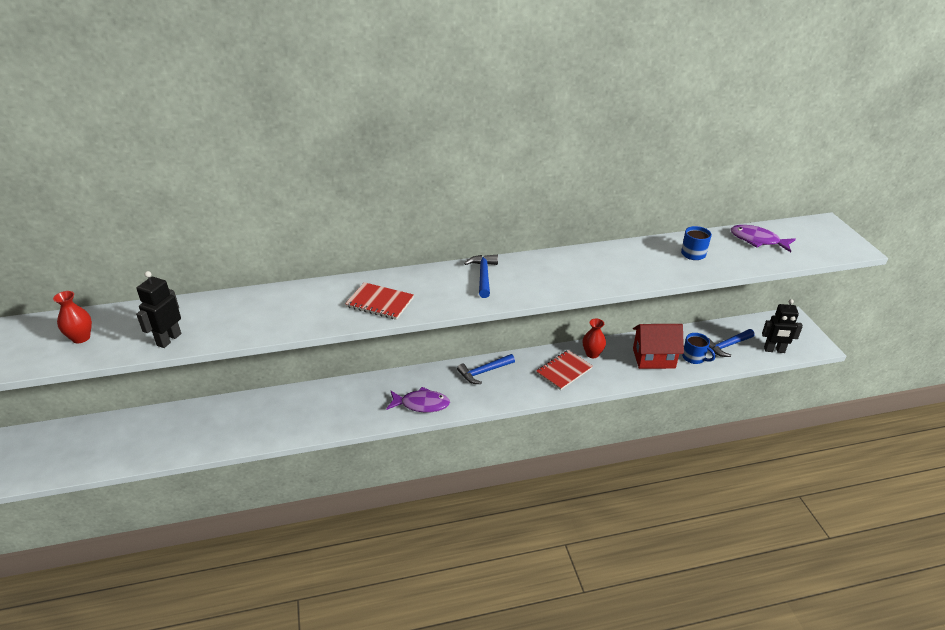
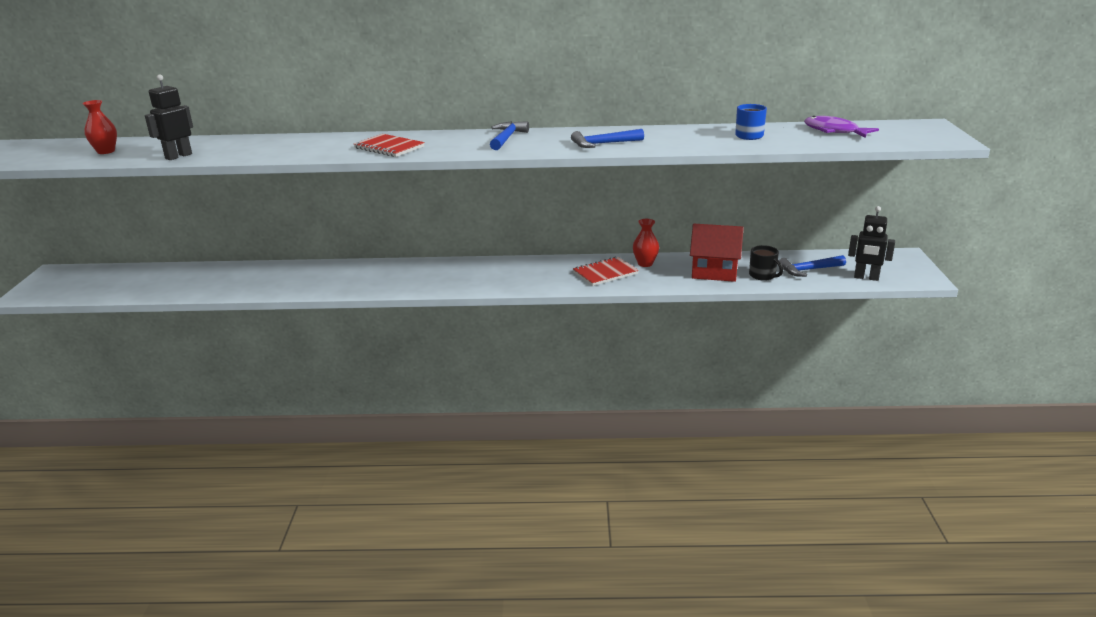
camera: 15 degrees right, 10 degrees down
purple fish [386,387,450,412] -> none
blue hammer [457,354,515,384] -> blue hammer moved to [571,129,644,148]
blue mug [682,333,716,364] -> black mug [749,245,783,281]

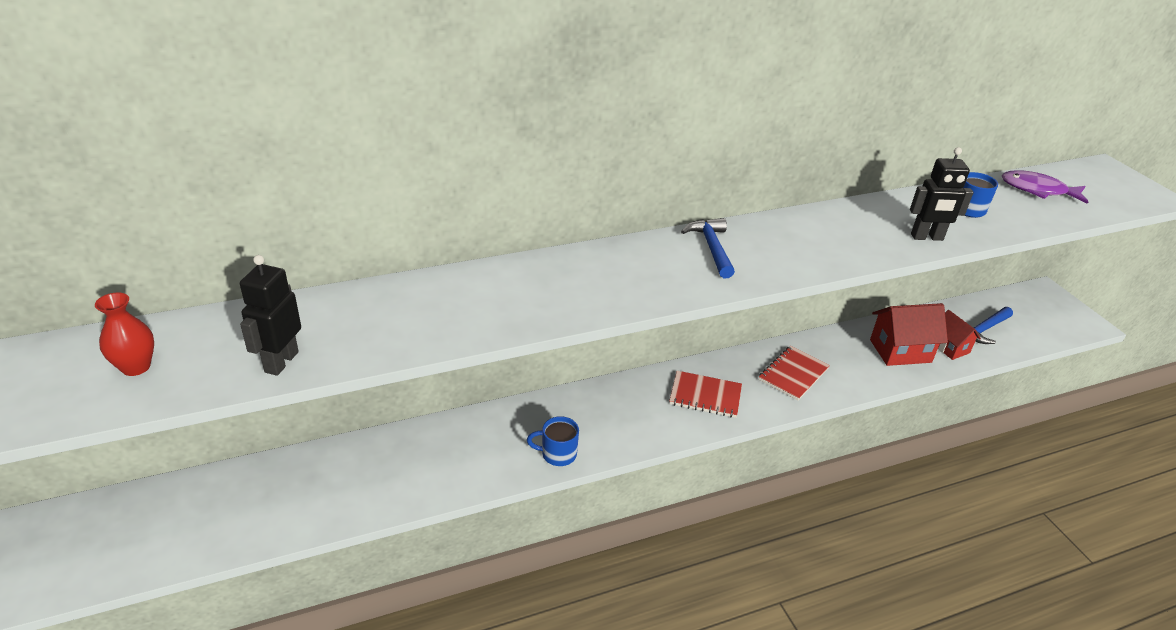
camera: 25 degrees left, 10 degrees up
red notebook [354,134,425,157] -> red notebook moved to [669,371,742,418]
blue hammer [571,129,644,148] -> none
red vase [633,219,659,267] -> none
black mug [749,245,783,281] -> red house [938,310,981,360]
black robot [848,206,895,281] -> black robot moved to [910,147,974,241]
none -> blue mug [527,416,579,466]

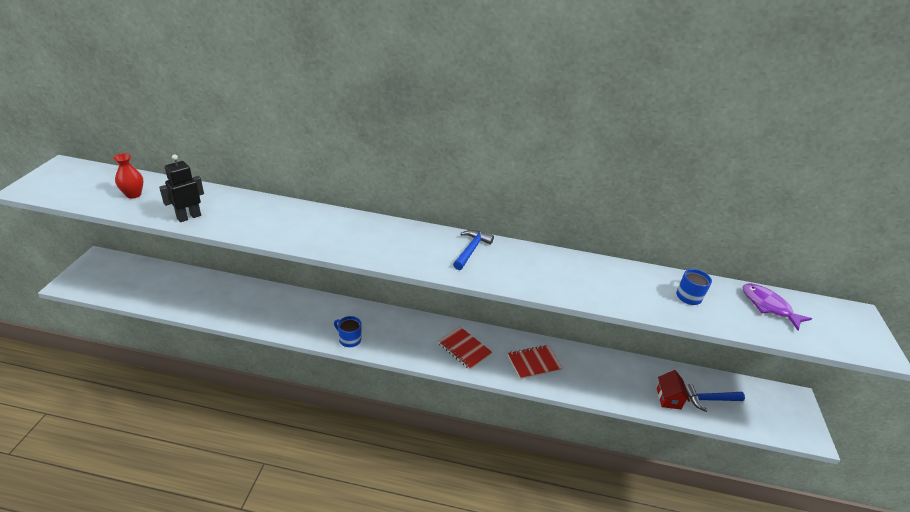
camera: 30 degrees right, 0 degrees up
red house [870,303,948,366] -> none
black robot [910,147,974,241] -> none

